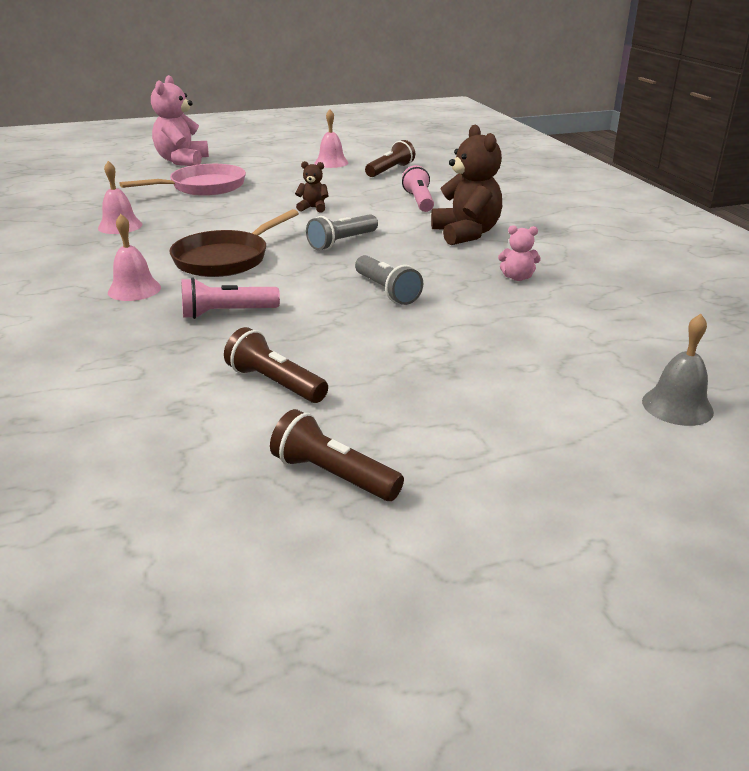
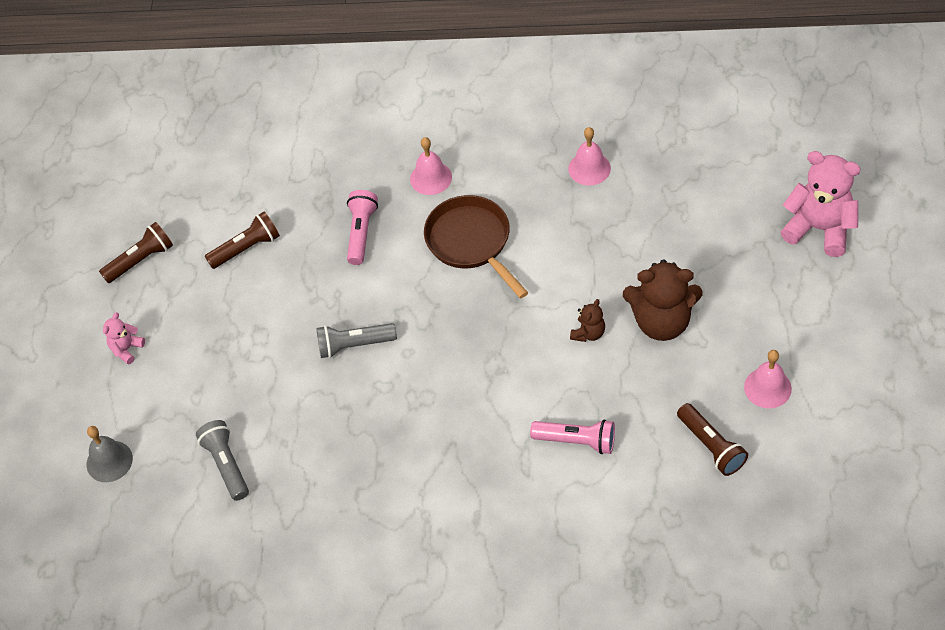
camera: 115 degrees right, 25 degrees up
pink pan [119,164,246,196] -> none
grey flashlight [306,214,378,250] -> grey flashlight moved to [196,420,249,501]
brown teddy bear [431,125,502,245] -> brown teddy bear moved to [623,259,702,341]
pink teddy bear [498,225,541,281] -> pink teddy bear moved to [103,312,145,365]

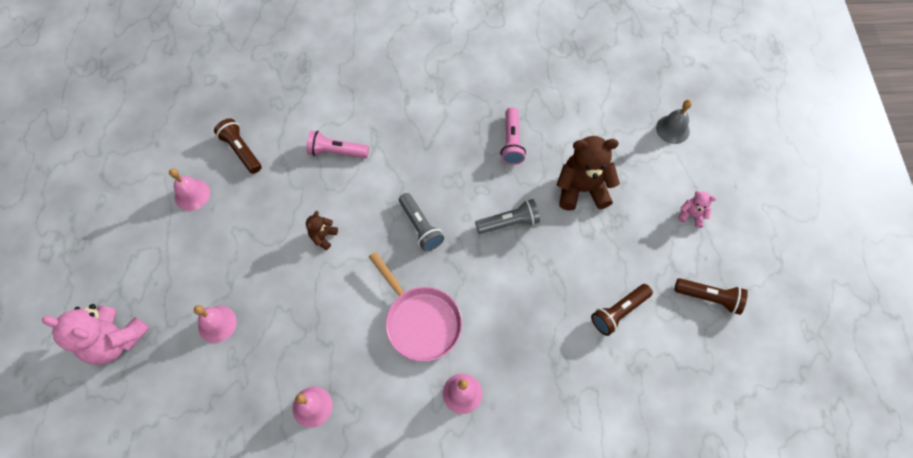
camera: 170 degrees right, 10 degrees up
brown flashlight [99,222,173,283] -> brown flashlight turned 120 degrees counterclockwise [674,278,748,315]
pink teddy bear [103,312,145,365] -> pink teddy bear turned 90 degrees counterclockwise [678,191,716,228]
grey flashlight [196,420,249,501] -> grey flashlight moved to [399,193,444,251]
pink flashlight [347,190,378,265] -> pink flashlight moved to [500,107,526,165]
brown pan [424,195,528,298] -> pink pan [369,252,462,362]
brown teddy bear [623,259,702,341] -> brown teddy bear moved to [557,136,620,211]
none -> pink bell [194,305,237,343]

